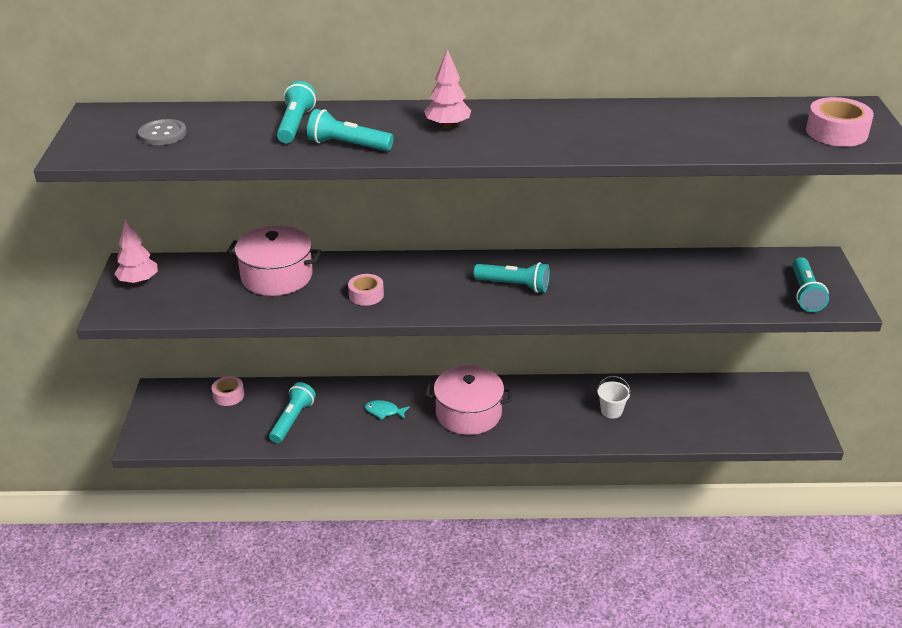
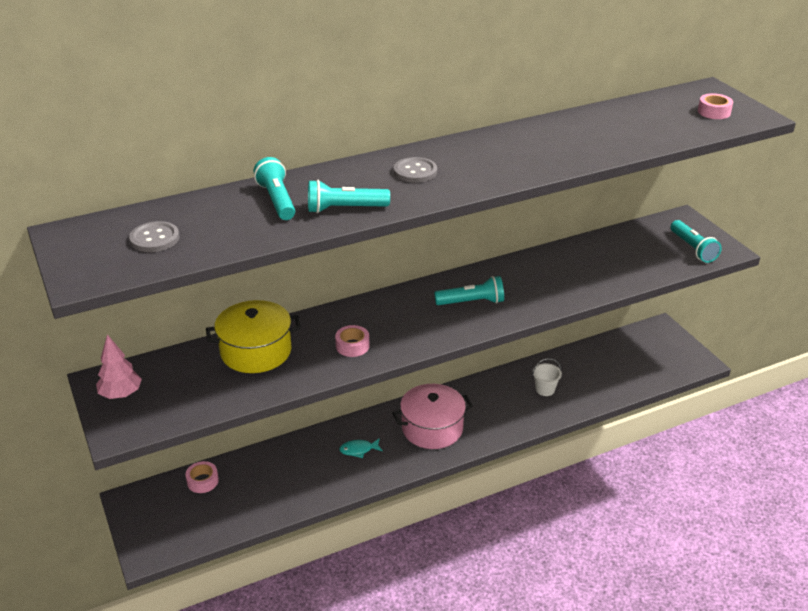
camera: 25 degrees left, 0 degrees up
pink pot [226,226,322,296] -> yellow pot [206,300,301,373]
turquoise flashlight [269,382,316,443] -> none
pink tree [424,49,471,129] -> grey button [394,157,437,183]
pink tape [806,97,874,147] -> pink tape [698,93,733,119], size x0.64

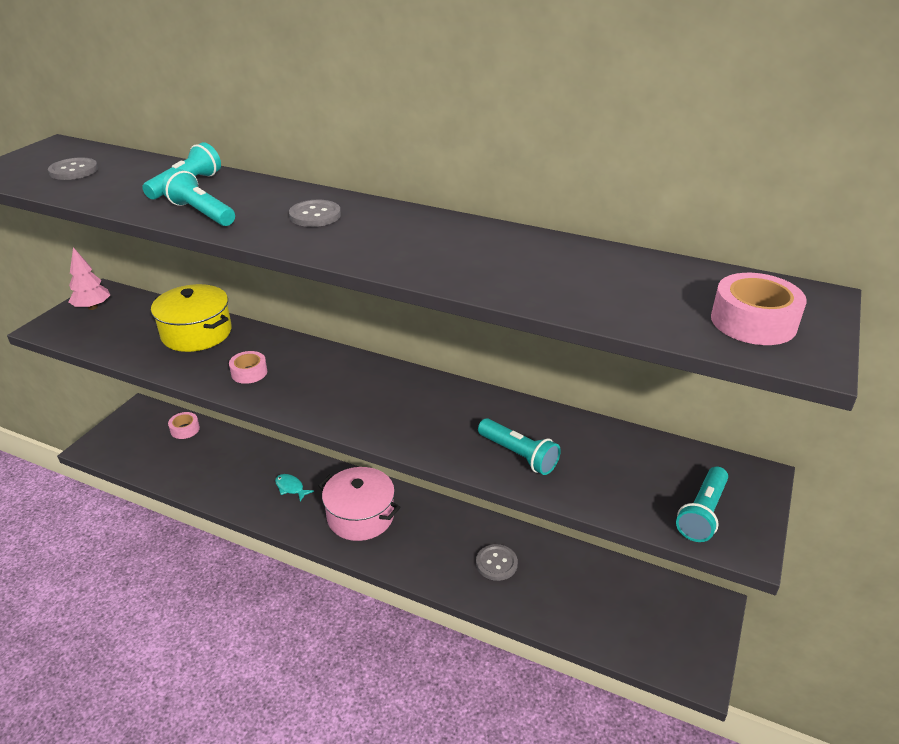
camera: 50 degrees right, 0 degrees up
turquoise flashlight [434,276,504,305] -> turquoise flashlight moved to [478,418,561,475]
white bucket [533,358,562,396] -> grey button [476,544,518,581]
pink tape [698,93,733,119] -> pink tape [711,273,807,345], size x1.56

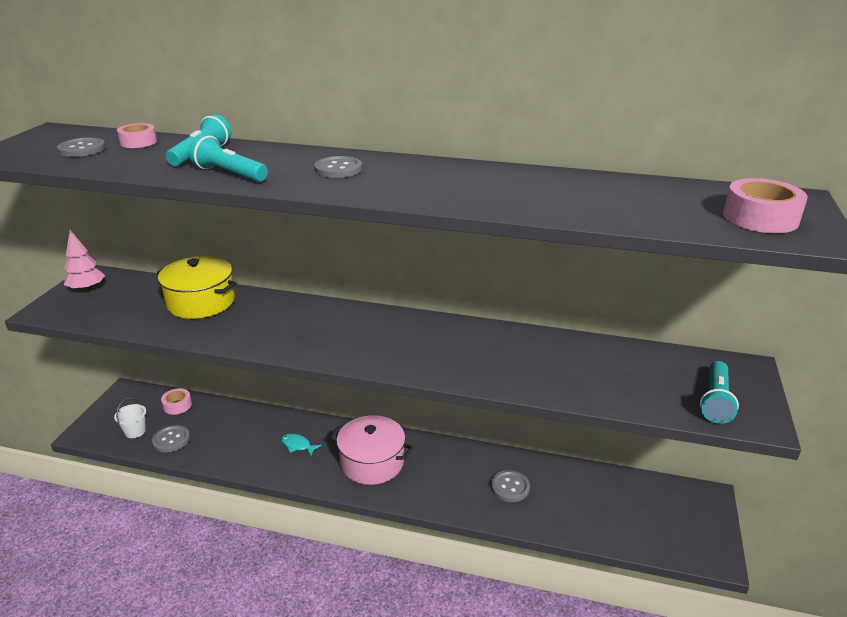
camera: 10 degrees left, 5 degrees down
pink tape [229,351,267,384] -> pink tape moved to [117,123,157,148]
turquoise flashlight [478,418,561,475] -> none
none -> white bucket [114,398,146,438]
none -> grey button [152,425,190,453]

